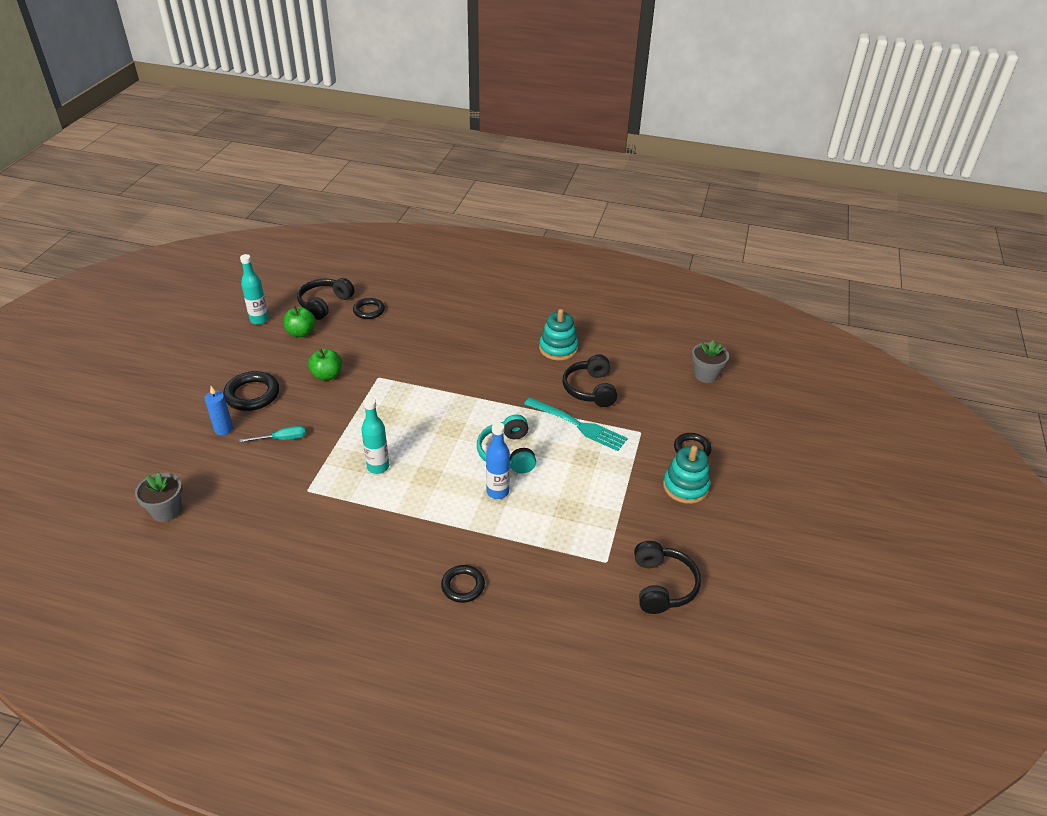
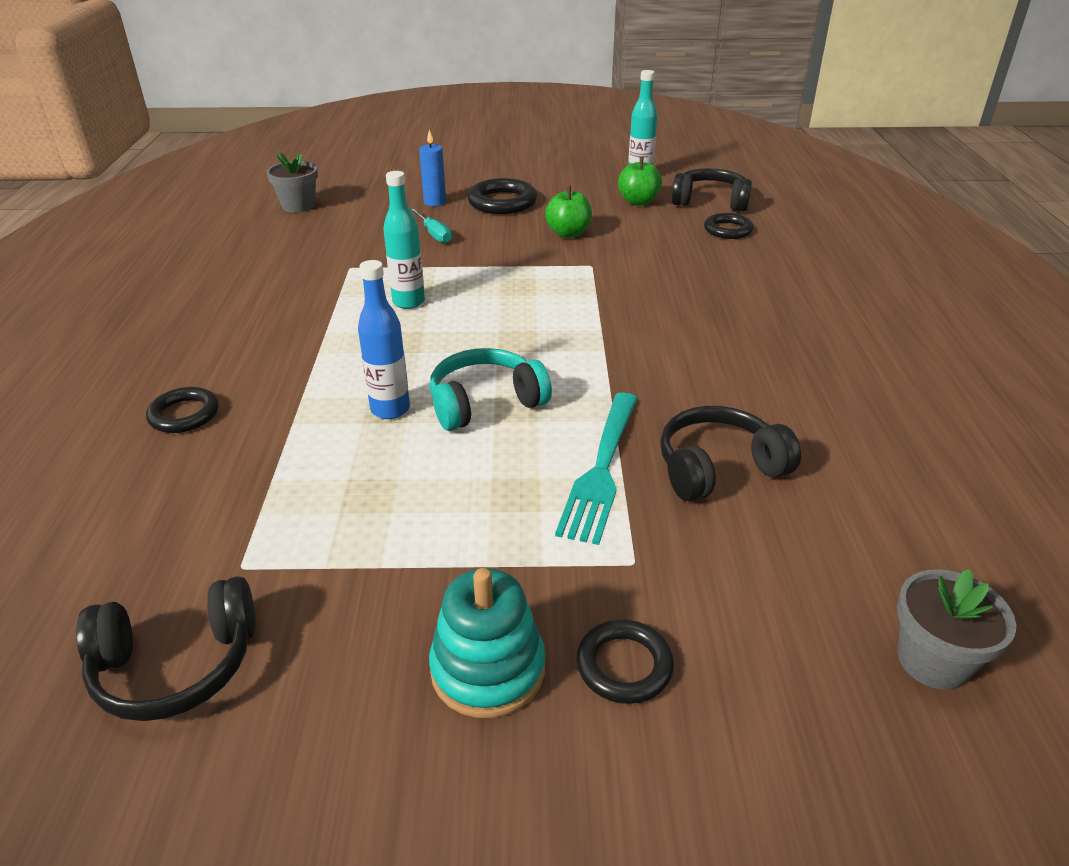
camera: 75 degrees right, 5 degrees down
turquoise stacking toy [539,309,578,360] -> none

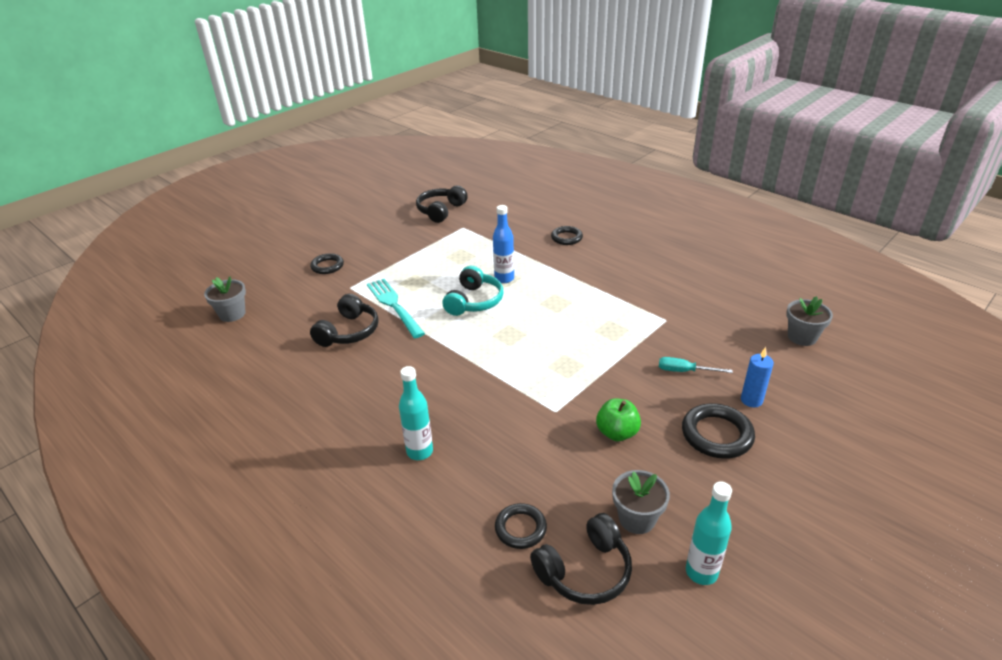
camera: 135 degrees right, 0 degrees up
turquoise bottle [383,171,425,309] -> turquoise bottle moved to [399,366,433,460]
turquoise stacking toy [429,568,546,718] -> none
green apple [618,157,662,205] -> grey flower pot [612,470,670,534]

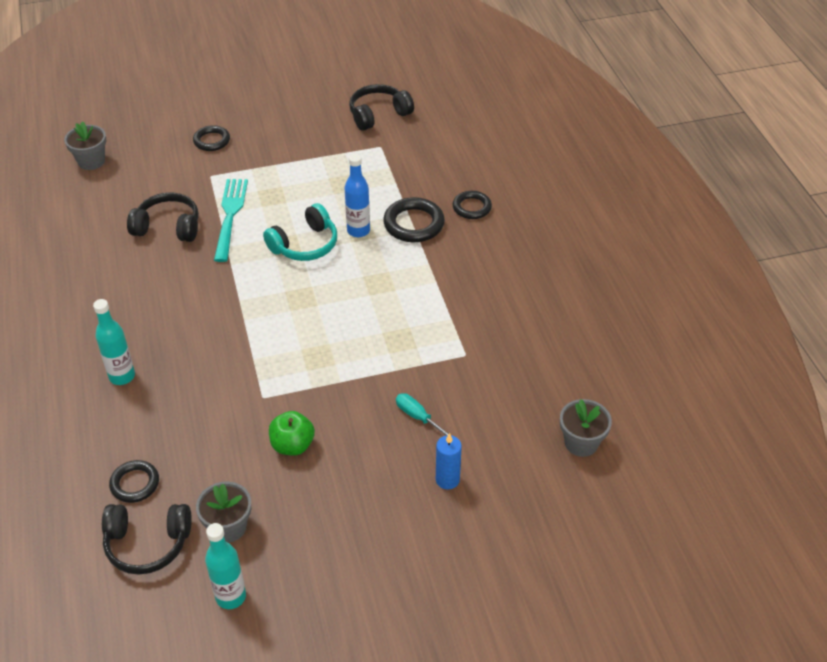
camera: 30 degrees right, 10 degrees up
black headphones [310,294,379,347] -> black headphones turned 135 degrees counterclockwise [127,193,199,242]
black ring [682,403,755,459] -> black ring moved to [383,197,445,242]

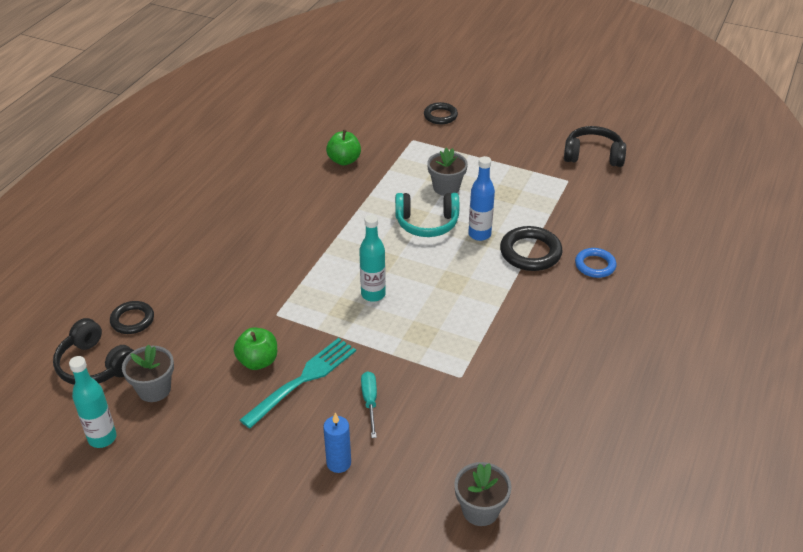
camera: 40 degrees right, 5 degrees down
grey flower pot [64,121,106,170] -> grey flower pot moved to [427,148,468,196]
turquoise bottle [93,299,135,385] -> turquoise bottle moved to [359,215,386,302]
black headphones [127,193,199,242] -> green apple [326,129,361,166]
turquoise fork [214,179,248,262] -> turquoise fork moved to [240,338,356,429]
black ring [452,191,492,219] -> blue ring [575,248,617,278]

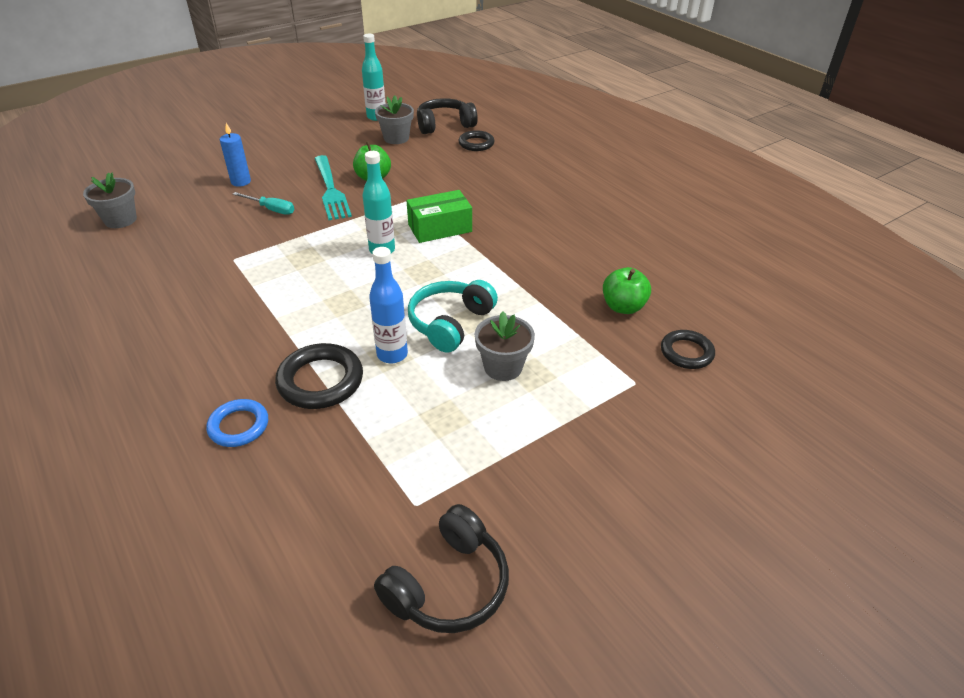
camera: 120 degrees right, 0 degrees up
black ring [424,102,458,124] -> black ring moved to [661,330,715,369]
none -> green box [407,190,472,243]

